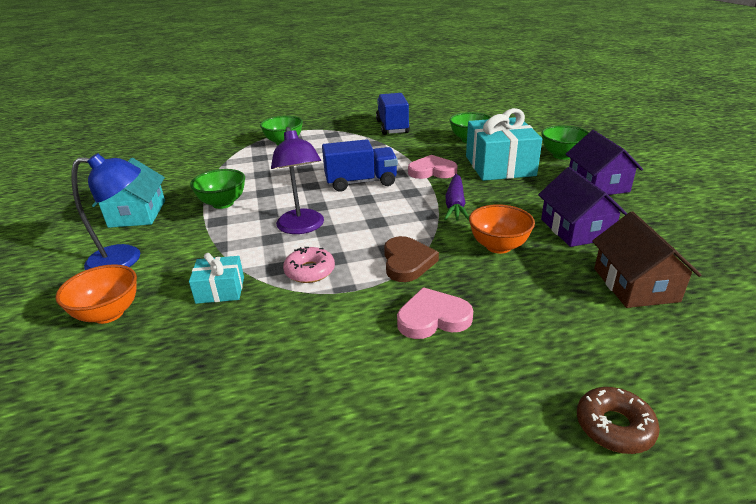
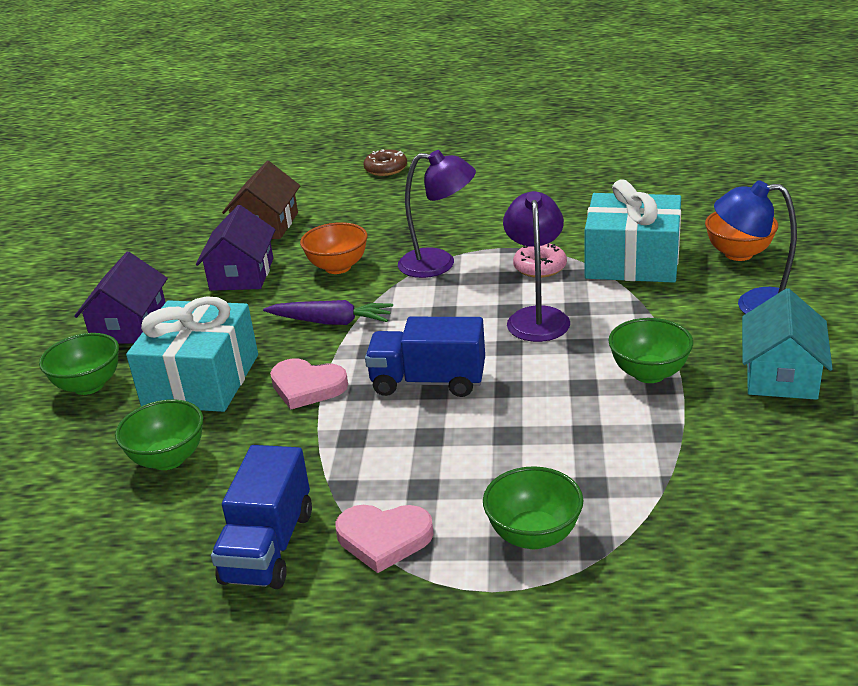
camera: 160 degrees left, 0 degrees up
turquoise gift [189,253,244,304] -> turquoise gift [585,179,681,283], size x2.03
brown heart [384,236,439,282] -> purple lamp [398,150,476,278]
pink heart [397,287,473,339] -> pink heart moved to [335,505,434,573]
purple carrot [444,174,469,221] -> purple carrot turned 75 degrees clockwise [263,300,393,325]

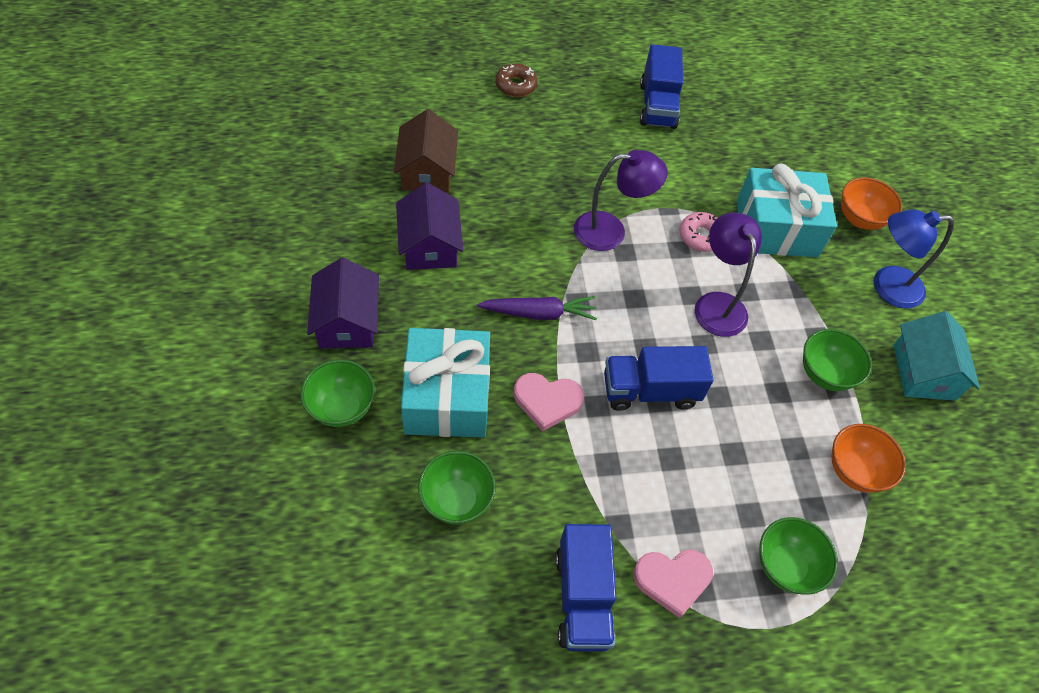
camera: 20 degrees left, 25 degrees up
orange bowl [300,222,368,274] -> orange bowl moved to [831,424,906,493]
none -> blue truck [640,44,683,129]

